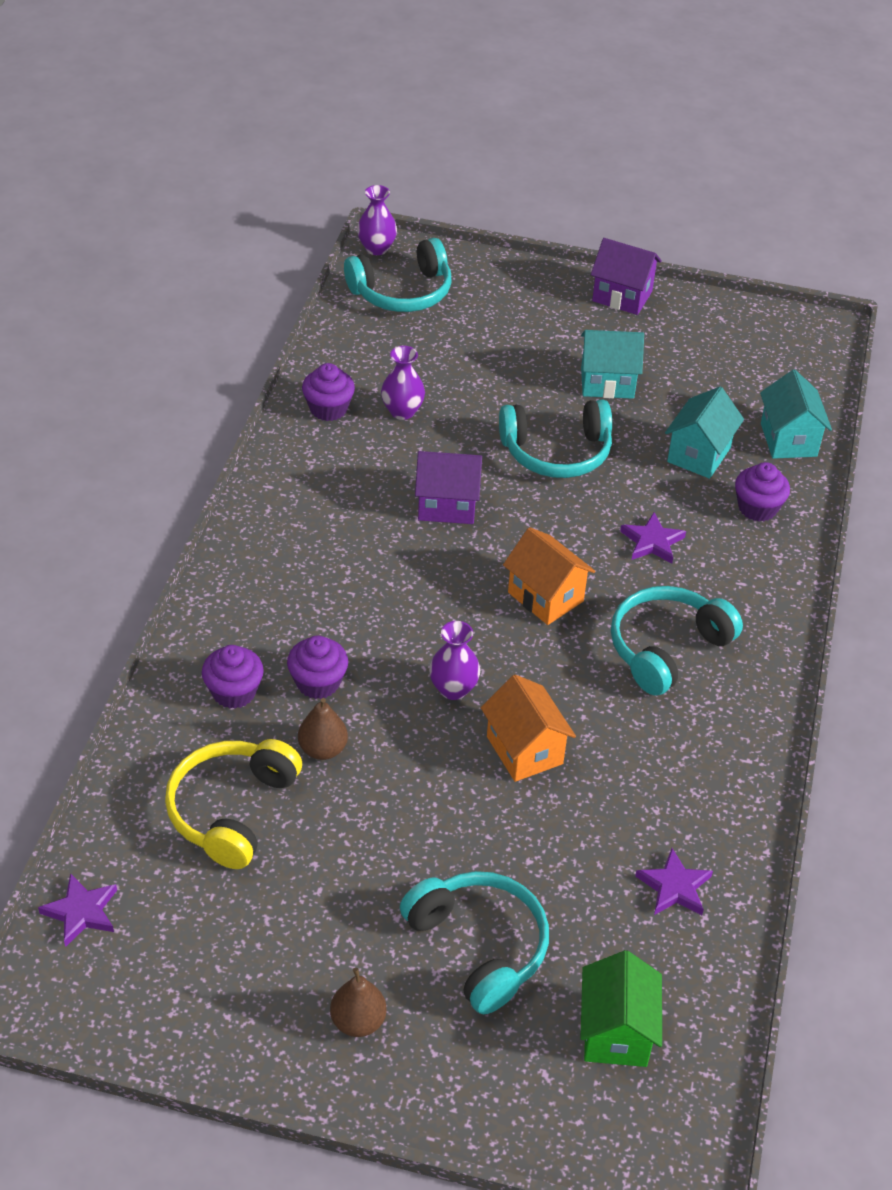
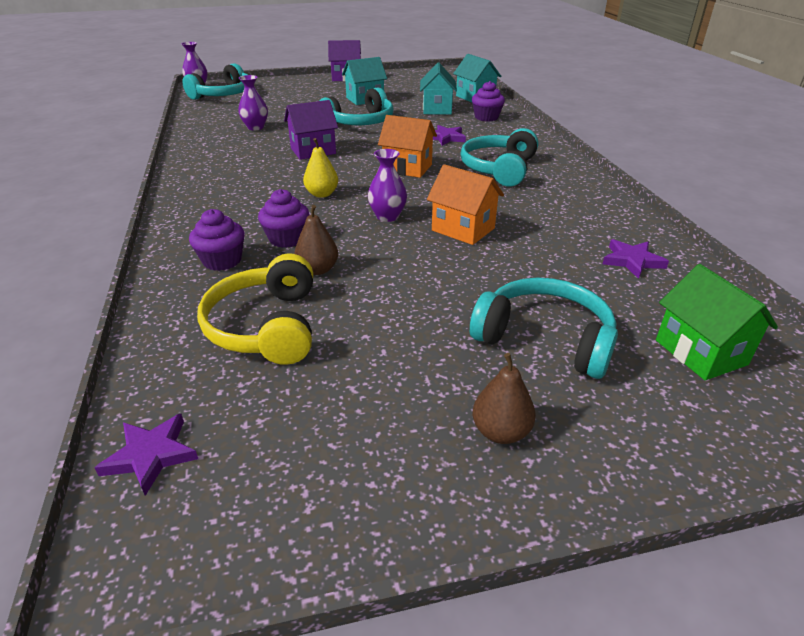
camera: 25 degrees left, 10 degrees down
purple cupcake [302,363,355,421] -> none
none -> yellow pear [303,138,338,198]

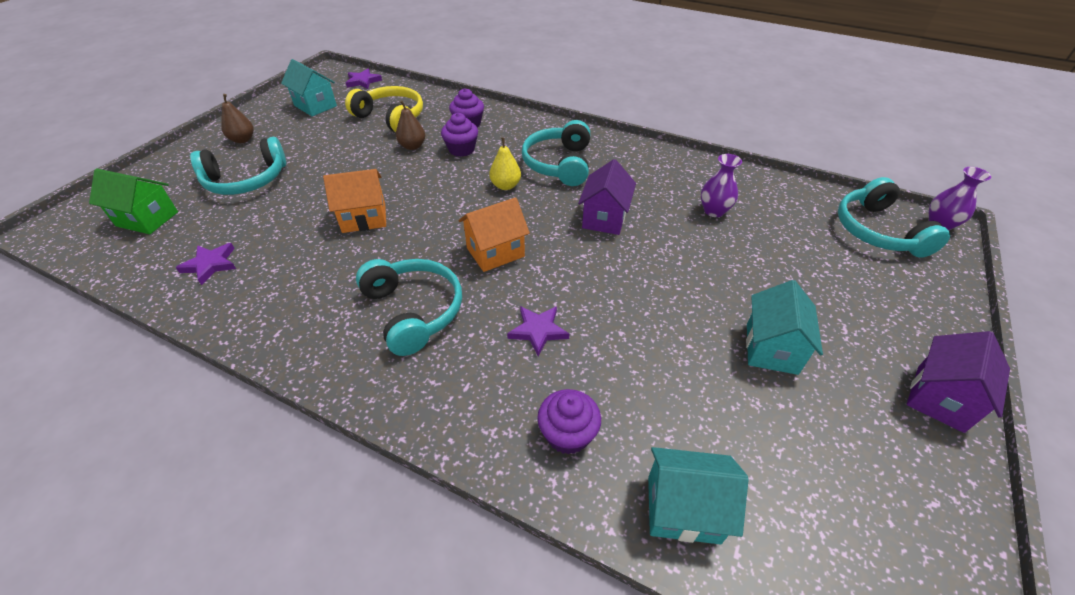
camera: 130 degrees right, 10 degrees up
turquoise headphones [320,87,394,125] -> turquoise headphones moved to [522,120,590,186]
purple vase [368,149,407,222] -> none
turquoise house [420,63,457,115] -> turquoise house moved to [281,59,337,116]

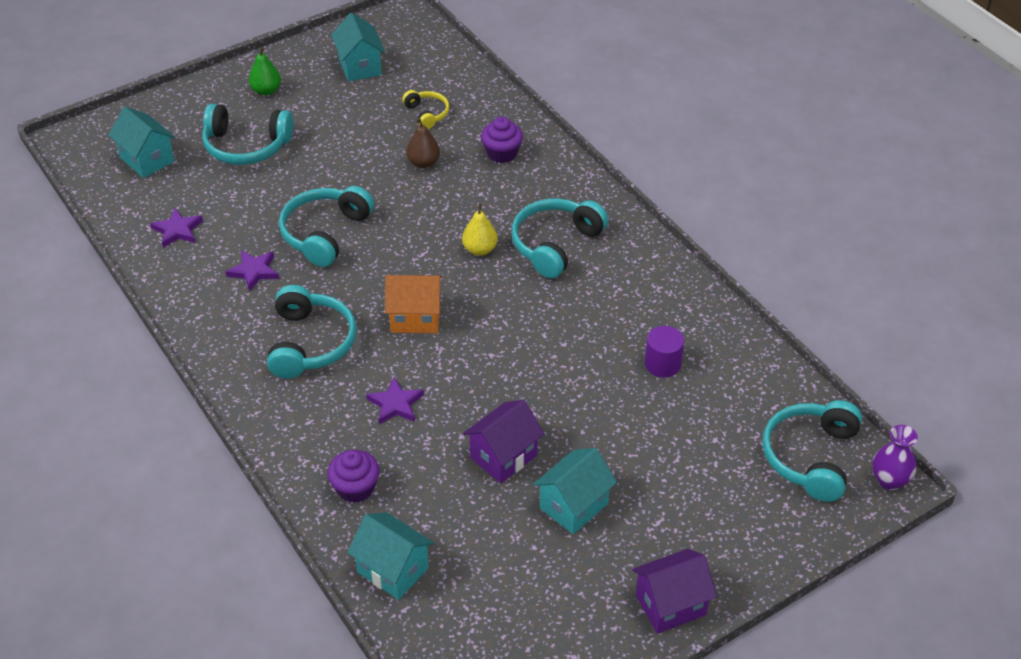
camera: 30 degrees right, 0 degrees up
green house [89,169,178,234] -> turquoise house [108,107,175,178]
brown pear [221,94,254,143] -> green pear [249,47,281,95]
orange house [323,169,386,233] -> turquoise headphones [279,186,374,267]
yellow headphones [345,86,423,132] -> yellow headphones [402,90,449,129], size x0.55
purple star [346,68,382,89] -> purple star moved to [225,250,279,292]
purple cupcake [441,113,478,157] -> none
purple house [578,159,636,235] -> purple house moved to [463,400,544,483]
purple vase [701,154,742,217] -> purple cylinder [645,326,684,377]

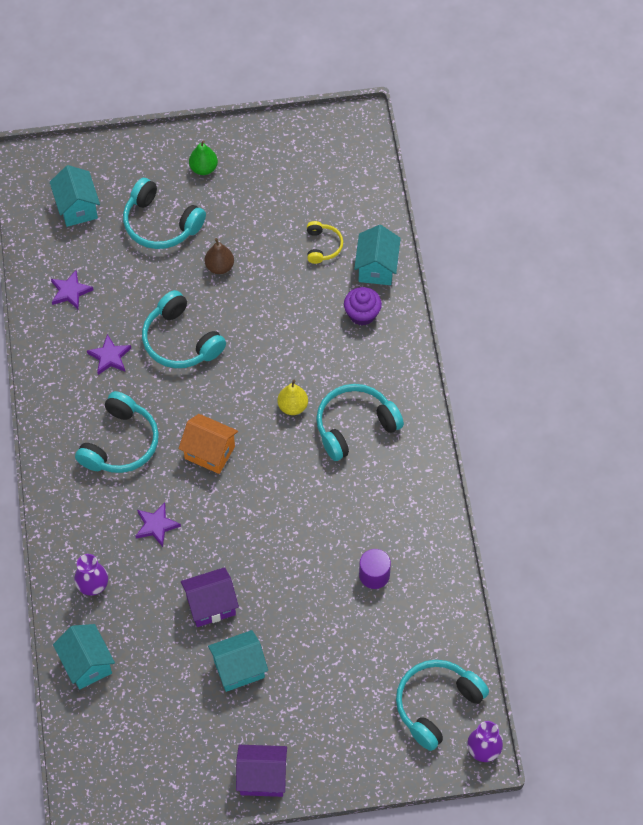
camera: 25 degrees right, 15 degrees up
turquoise headphones [279,186,374,267] -> turquoise headphones turned 90 degrees counterclockwise [142,290,226,368]
purple cupcake [327,450,379,503] -> purple vase [74,554,108,596]
turquoise house [331,13,385,81] -> turquoise house moved to [354,225,401,285]
brown pear [406,118,440,168] -> brown pear moved to [205,238,234,274]

